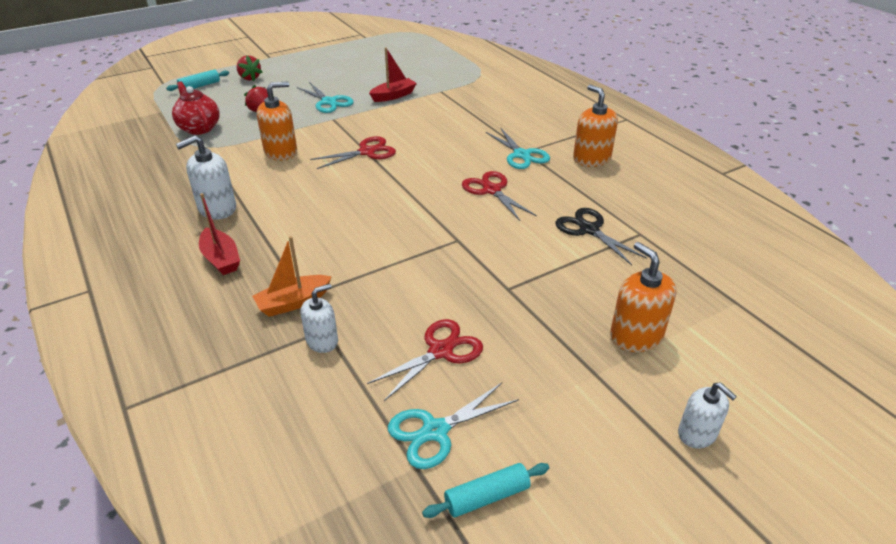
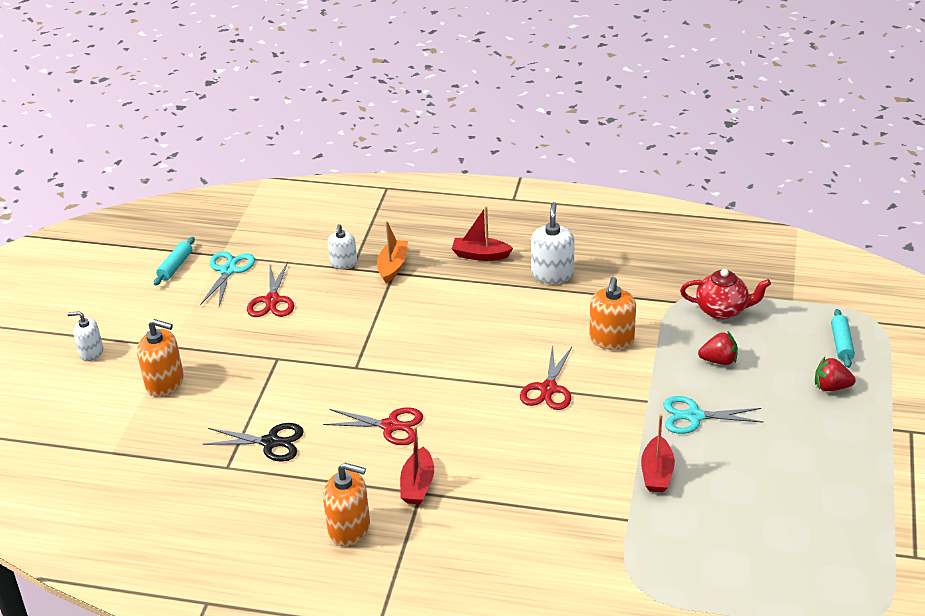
camera: 135 degrees right, 0 degrees up
turquoise scissors [486,127,550,169] -> red boat [400,426,434,504]

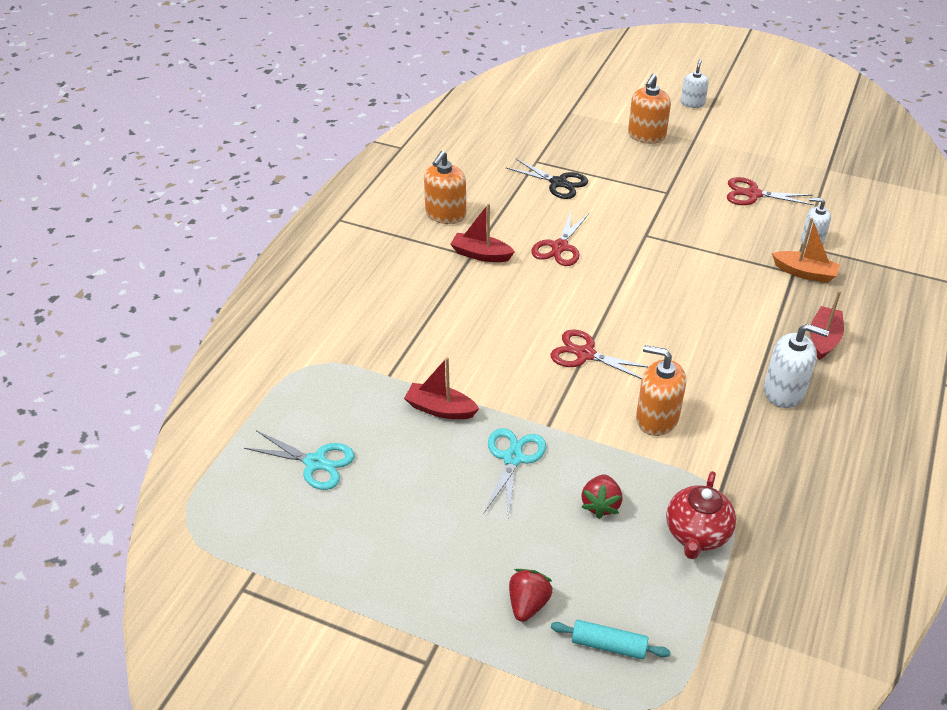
camera: 100 degrees right, 5 degrees up
turquoise rolling pin [154,237,195,285] -> none
turquoise scissors [200,251,255,306] -> turquoise scissors moved to [244,430,355,490]
black scissors [203,423,304,462] -> black scissors turned 75 degrees counterclockwise [506,159,588,199]

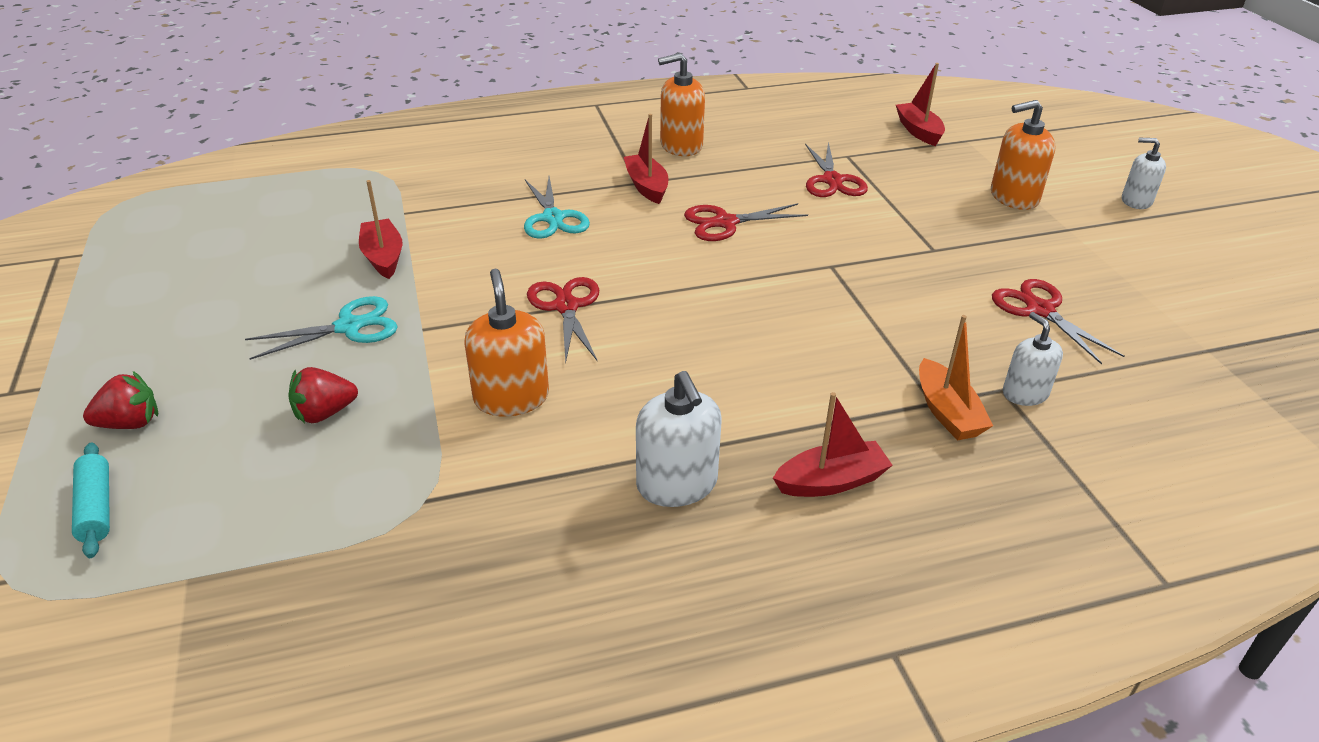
camera: 50 degrees right, 5 degrees down
turquoise scissors [244,430,355,490] -> turquoise scissors moved to [524,177,590,239]
black scissors [506,159,588,199] -> red scissors [805,142,868,197]
red teapot [666,471,736,559] -> none
white soap dispenser [681,59,709,108] -> white soap dispenser turned 135 degrees counterclockwise [1122,138,1166,209]
none -> red boat [896,63,945,146]

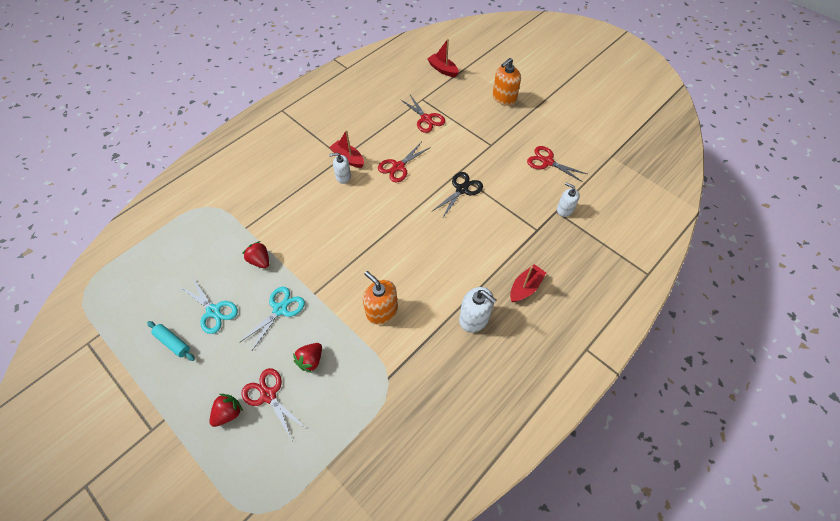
camera: 30 degrees left, 20 degrees up
turquoise rolling pin [72,442,110,558] -> turquoise rolling pin moved to [147,321,195,361]
red boat [359,180,402,279] -> red strawberry [242,241,269,268]
turquoise scissors [524,177,590,239] -> turquoise scissors moved to [180,279,238,334]
red scissors [527,277,599,363] -> red scissors moved to [241,368,305,440]
orange soap dispenser [658,53,705,156] -> none
orange boat [919,315,993,441] -> none
white soap dispenser [1122,138,1166,209] -> white soap dispenser moved to [329,152,351,184]
none -> black scissors [431,172,483,219]

